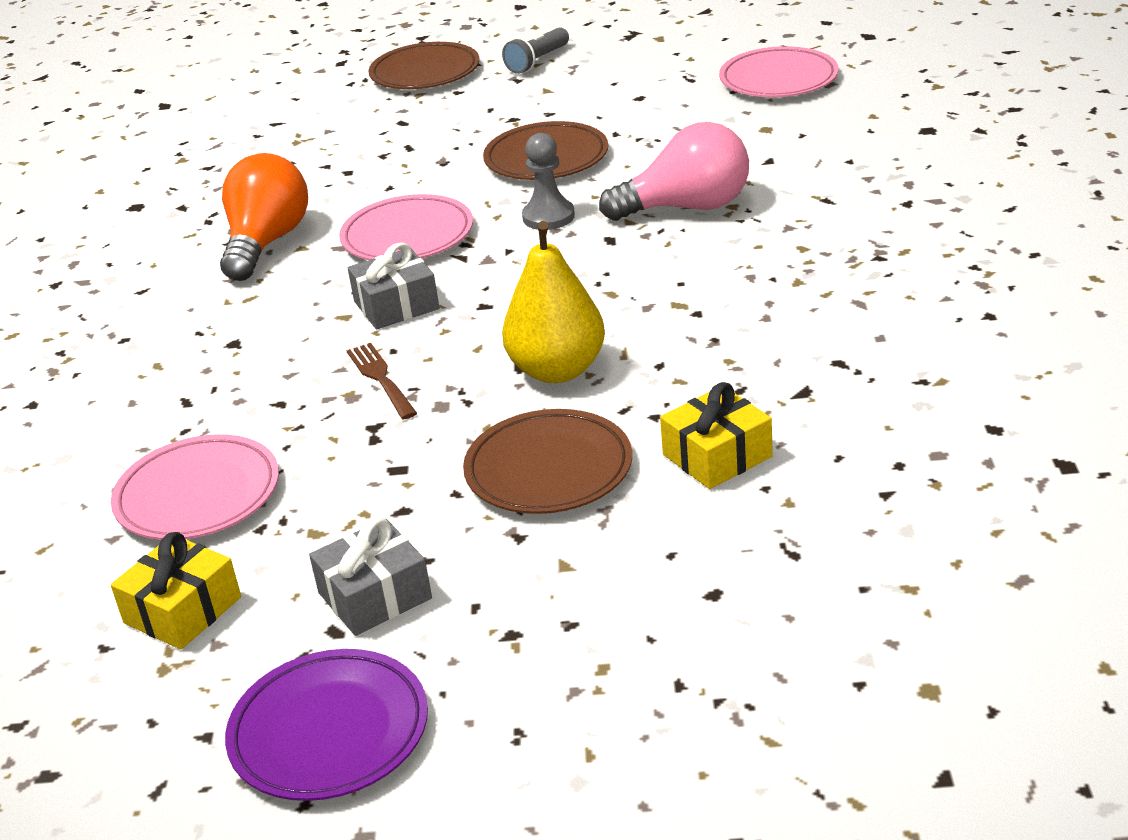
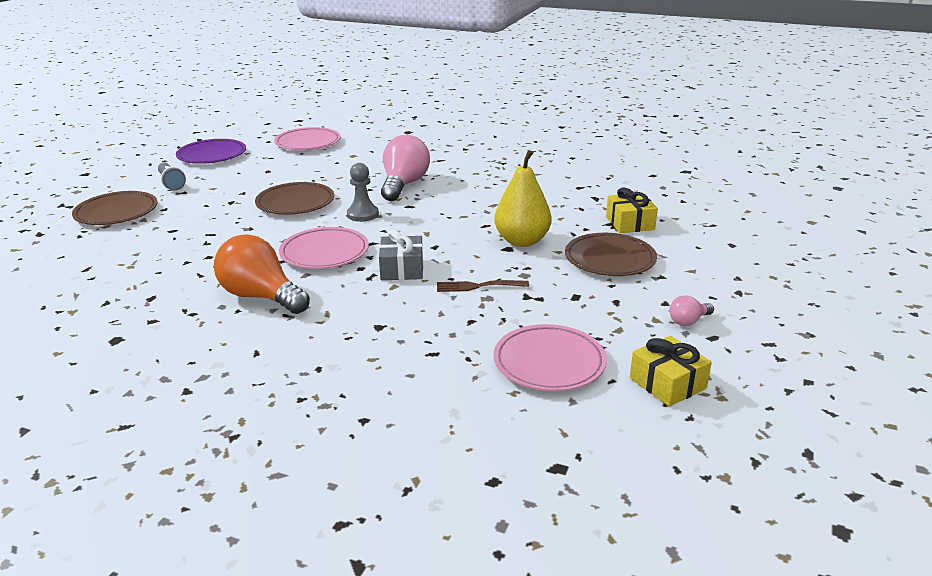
camera: 70 degrees left, 5 degrees down
purple plate [225,649,428,801] -> purple plate moved to [176,139,246,164]
grey gift [309,518,432,636] -> pink light bulb [669,295,714,326]

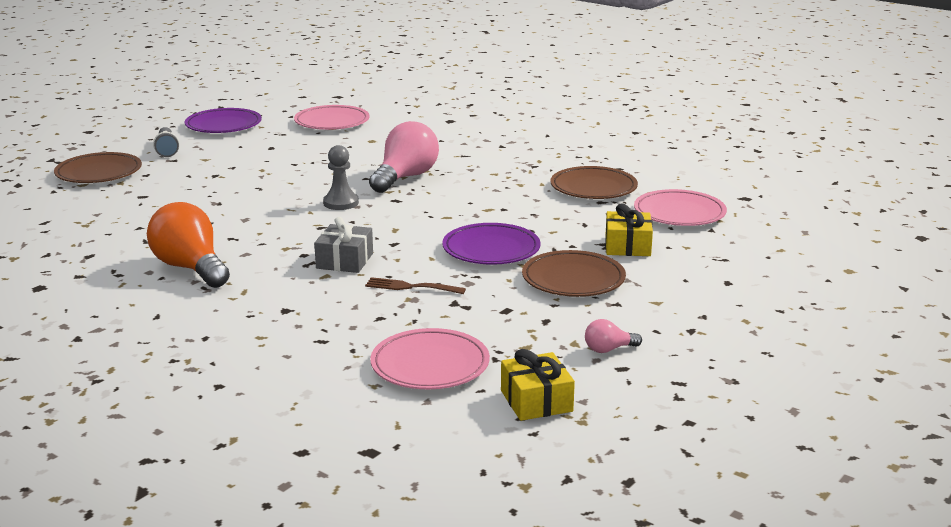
camera: 15 degrees right, 5 degrees down
brown plate [255,182,334,215] -> brown plate moved to [550,166,638,199]
pink plate [279,227,369,269] -> pink plate moved to [634,189,727,226]
yellow pear [494,150,552,247] -> purple plate [442,223,541,265]

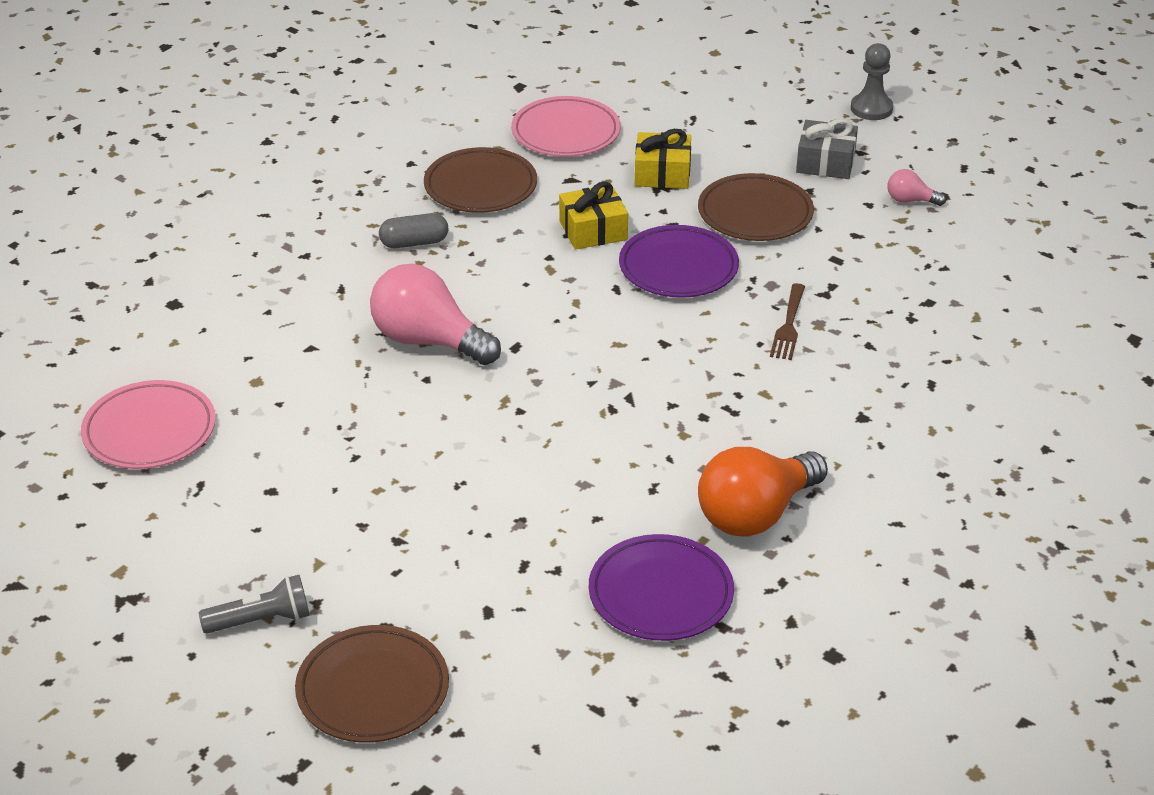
camera: 90 degrees left, 15 degrees up
purple plate [185,108,262,133] -> purple plate moved to [589,534,734,641]
grey gift [314,217,373,273] -> grey gift moved to [796,119,858,179]
grey pawn [323,145,359,210] -> grey pawn moved to [851,43,893,120]
pink plate [370,328,490,389] -> none
yellow gift [501,349,575,421] -> yellow gift moved to [559,181,628,250]
pink light bulb [585,319,642,353] -> pink light bulb turned 120 degrees clockwise [887,169,946,206]
none -> grey capsule [379,213,448,248]

